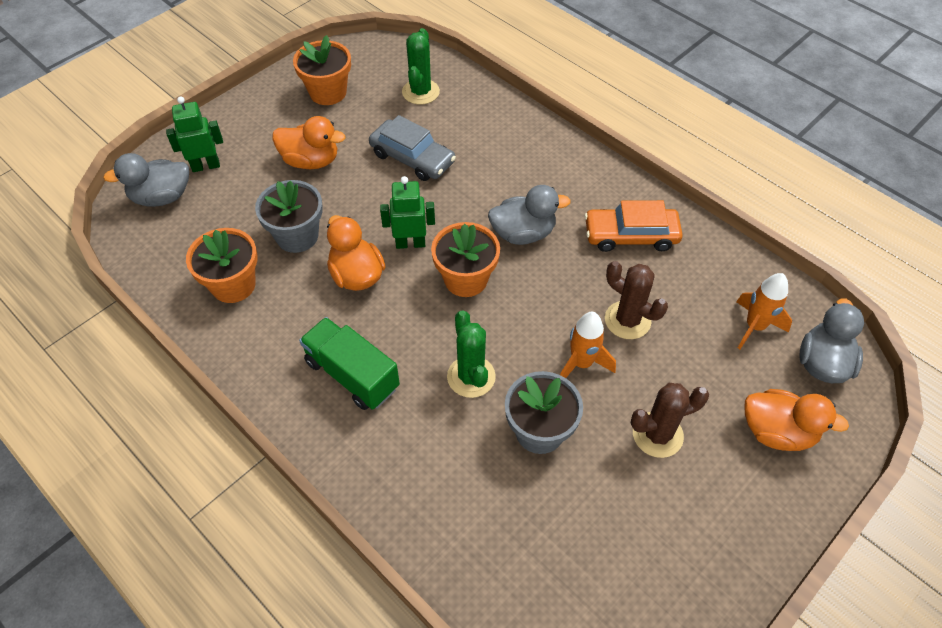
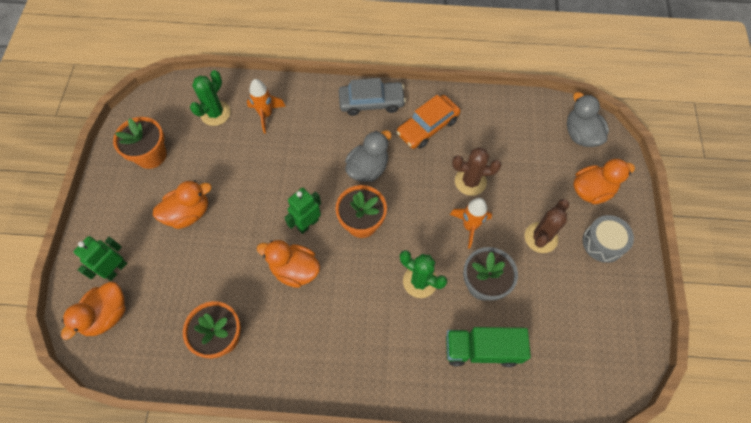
camera: 40 degrees left, 10 degrees up
grey duck [103,153,189,207] -> orange duck [61,282,125,340]
grey flower pot [255,180,323,253] -> none
green truck [299,317,400,410] -> green truck moved to [446,327,531,367]
grey car [369,115,456,181] -> grey car moved to [339,78,406,116]
green cactus [402,28,440,105] -> green cactus turned 60 degrees clockwise [190,70,230,126]
orange rocket [736,273,792,349] -> orange rocket moved to [247,79,286,134]
none -> grey drum [583,215,634,263]

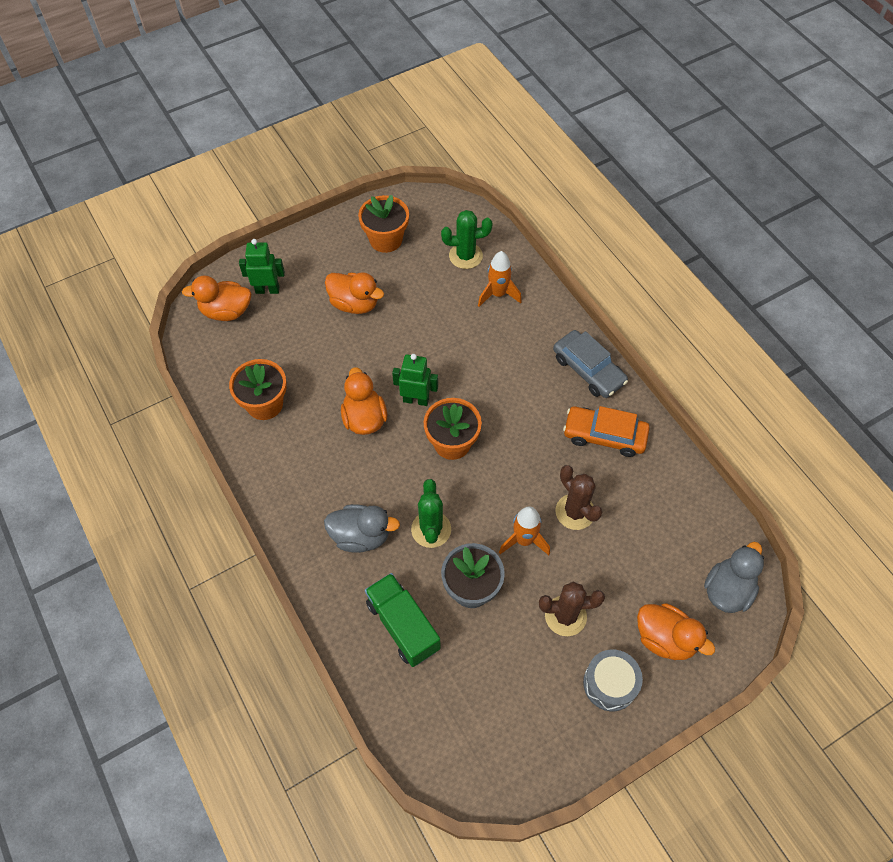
camera: 55 degrees right, 5 degrees down
grey duck [345,130,392,182] -> grey duck moved to [324,504,400,553]

